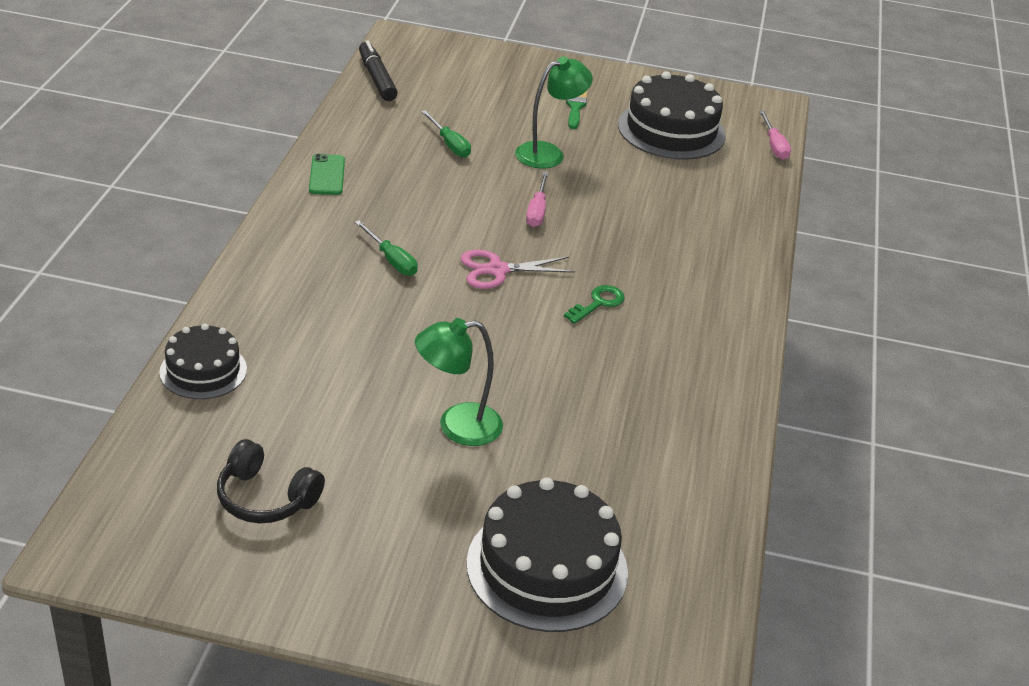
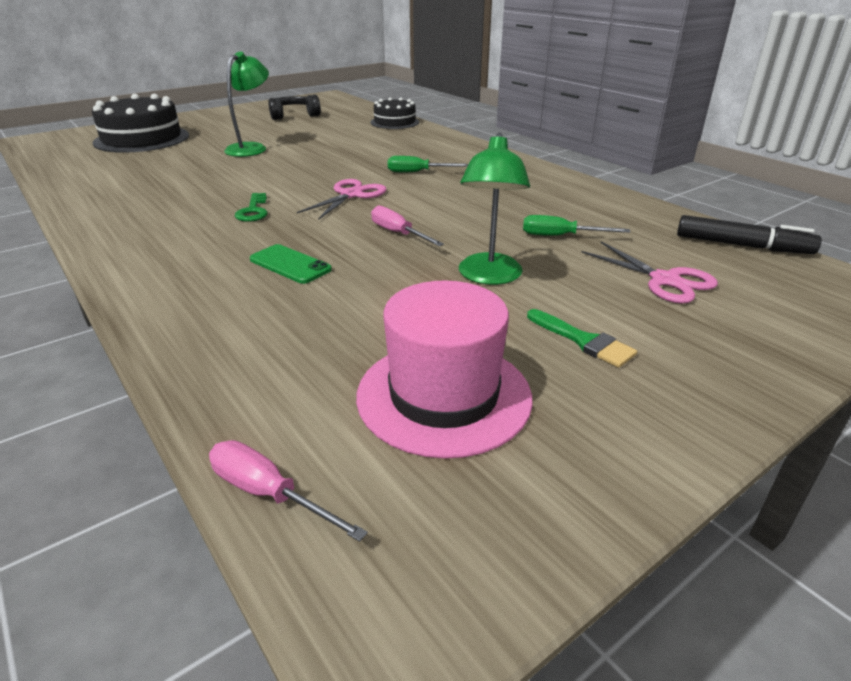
camera: 135 degrees right, 5 degrees down
green phone [309,154,345,195] -> green phone moved to [250,244,332,284]
black cake [618,71,726,160] -> pink hat [356,280,533,459]
none -> pink scissors [582,242,718,304]

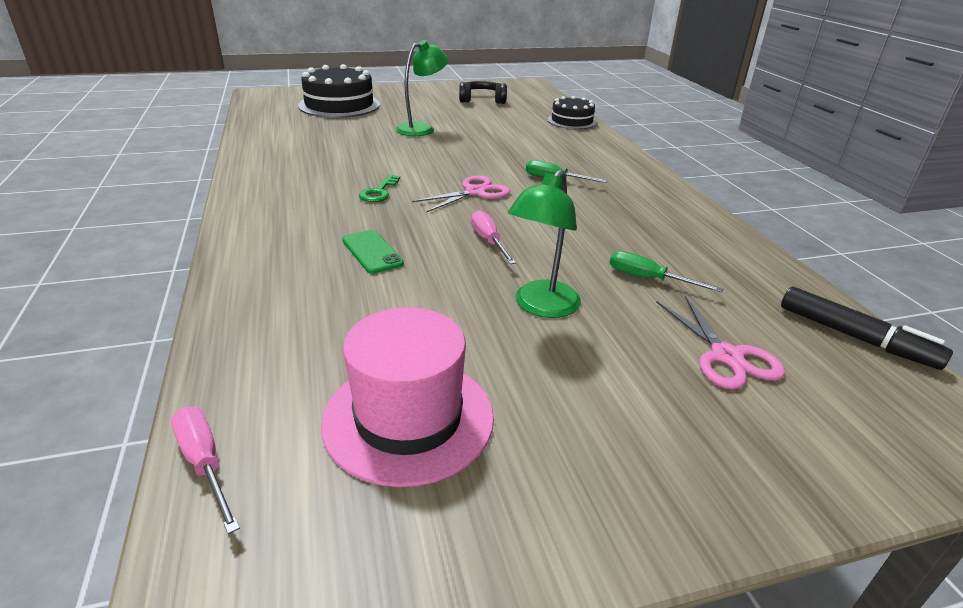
camera: 20 degrees right, 0 degrees up
green brush [527,309,637,368] -> none

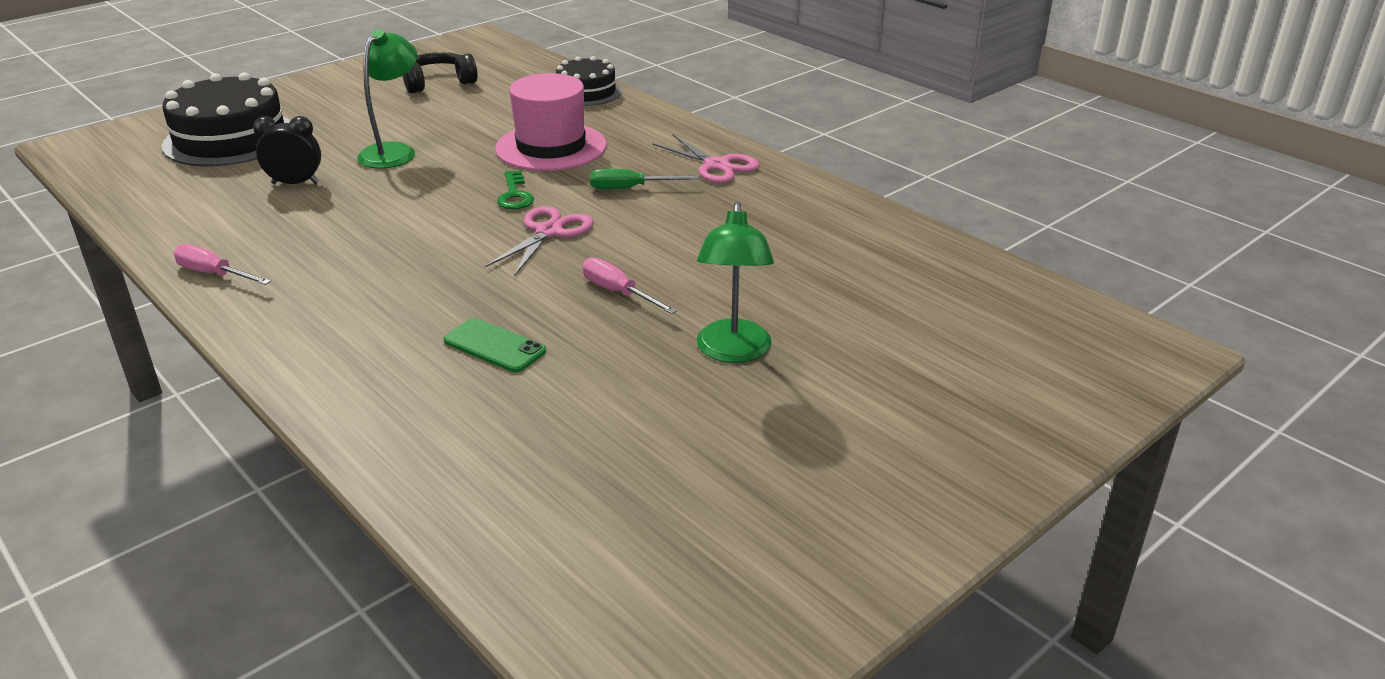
camera: 25 degrees left, 0 degrees up
pink screwdriver [171,407,240,534] -> pink screwdriver moved to [174,244,271,285]
pink hat [321,307,494,487] -> pink hat moved to [495,73,607,171]
green key [359,175,400,202] -> green key moved to [497,171,534,210]
green screwdriver [610,251,723,292] -> none
pink scissors [656,295,785,389] -> pink scissors moved to [652,134,760,183]
black marker [781,287,953,370] -> none
none -> black clock [253,116,321,184]

